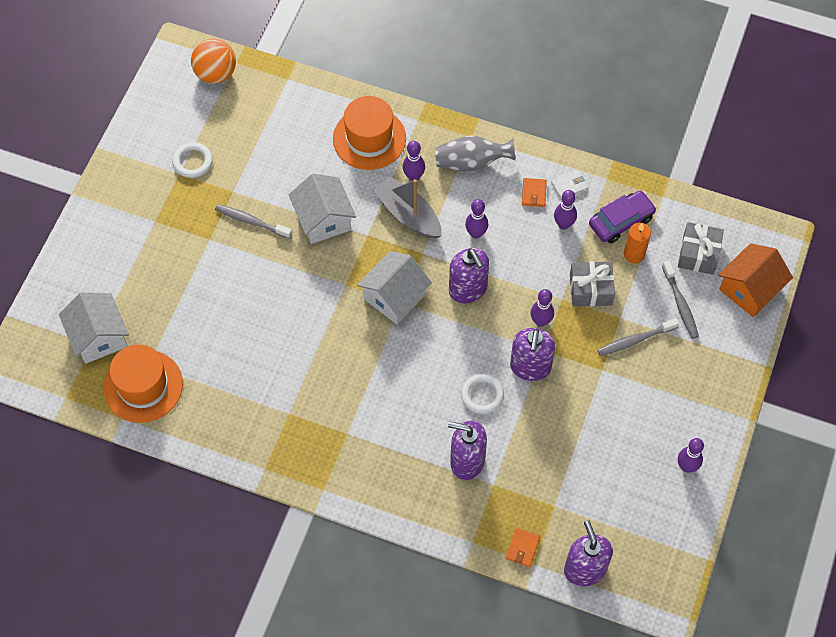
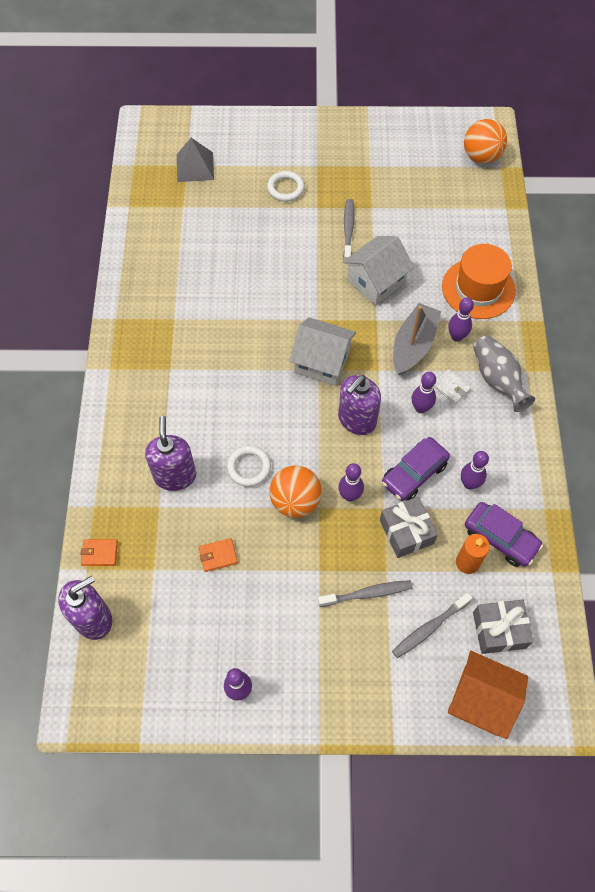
camera: 70 degrees right, 0 degrees up
white house [59,292,129,364] -> grey pyramid [177,138,214,182]
orange hat [103,344,183,423] -> none
white ring [172,142,213,178] -> white ring moved to [267,171,305,202]
purple soap dispenser [510,328,555,381] -> orange ball [269,465,322,518]
orange wallet [522,178,547,207] -> orange wallet moved to [199,538,238,572]
white wallet [551,170,588,200] -> white wallet moved to [433,369,471,404]
grey toothbrush [597,318,679,356] -> grey toothbrush turned 120 degrees clockwise [318,580,412,607]
none -> purple car [382,437,450,501]

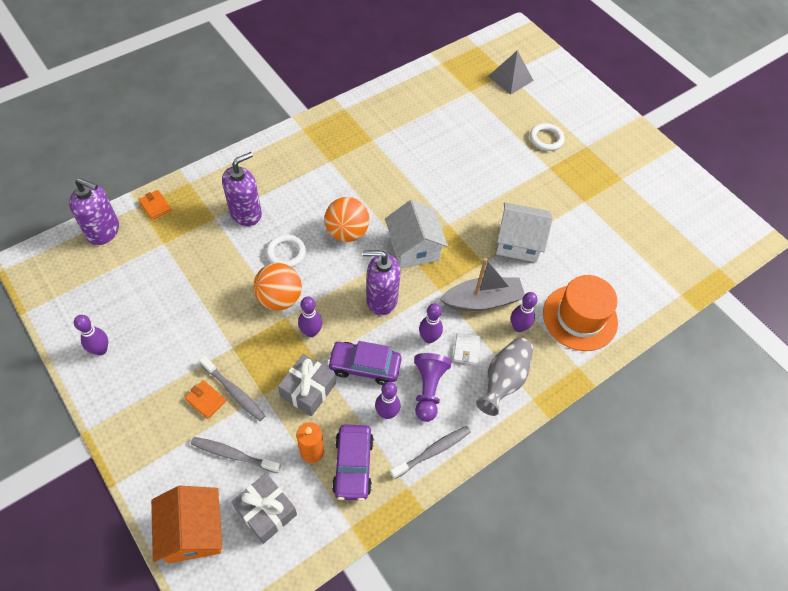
camera: 50 degrees right, 5 degrees down
orange wallet [199,538,238,572] -> orange wallet moved to [185,380,226,419]
grey toothbrush [343,199,354,260] -> grey toothbrush moved to [390,426,471,480]
orange ball [464,119,507,164] -> orange ball moved to [324,197,369,242]
none -> purple pawn [414,353,452,422]

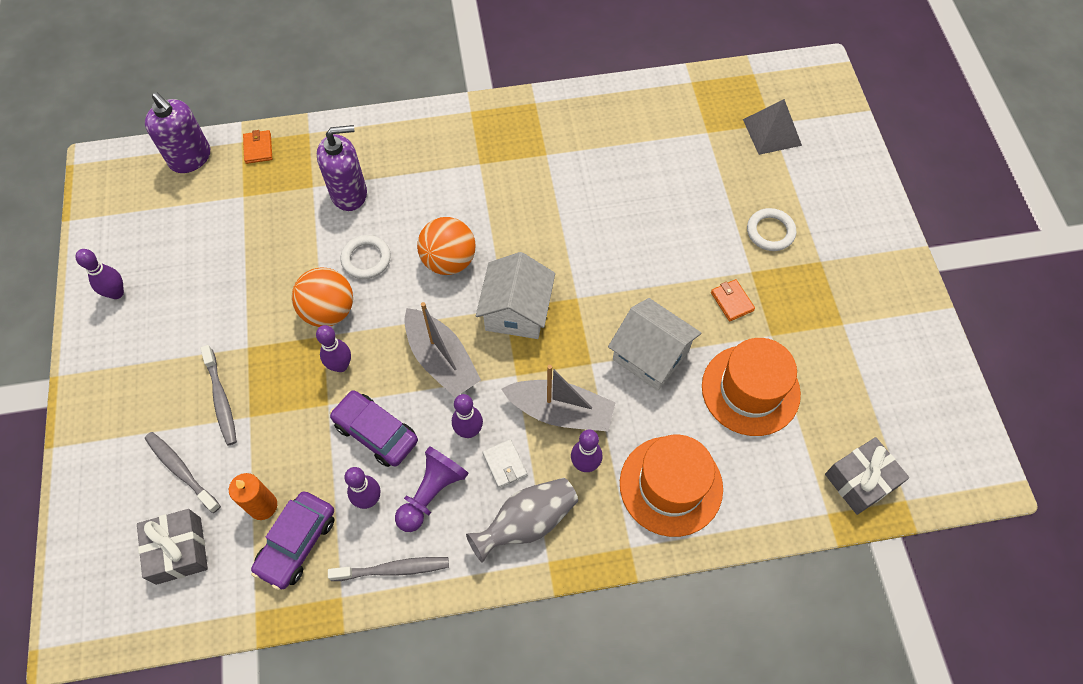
camera: 30 degrees right, 5 degrees up
orange house [151,486,222,563] -> none
orange wallet [185,380,226,419] -> orange wallet moved to [711,279,755,321]
grey gift [278,354,336,416] -> grey gift moved to [825,437,909,515]
purple soap dispenser [363,251,400,315] -> grey boat [404,302,481,397]
white wallet [453,332,481,365] -> white wallet turned 60 degrees counterclockwise [482,439,527,488]
none -> orange hat [702,338,801,436]

